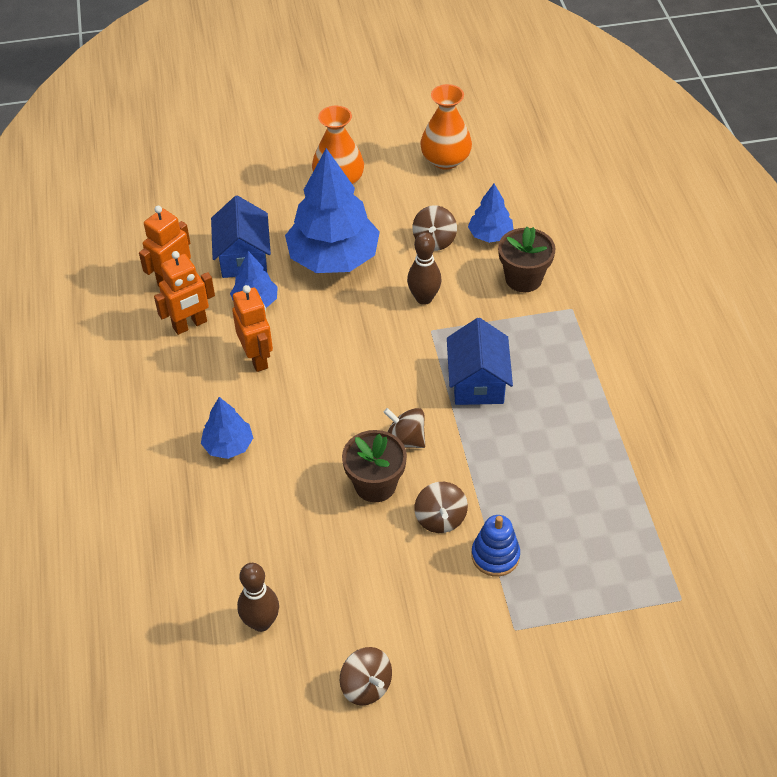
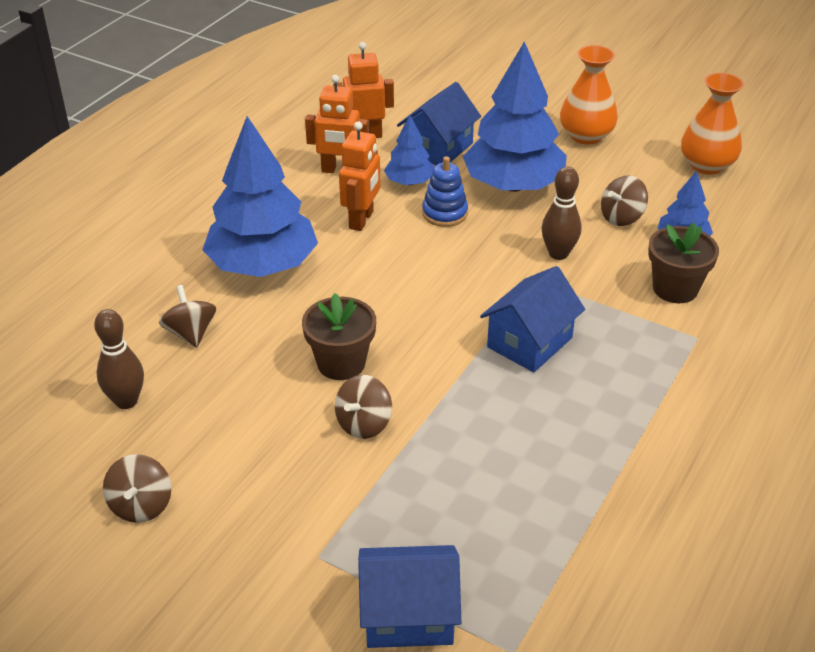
camera: 40 degrees right, 10 degrees down
blue tree [201,397,253,459] -> blue tree [202,116,318,277], size x2.02
brown spinning top [384,408,425,448] -> brown spinning top moved to [159,285,216,348]
blue stacking toy [471,515,520,576] -> blue stacking toy moved to [422,156,468,227]
none -> blue house [358,545,461,648]

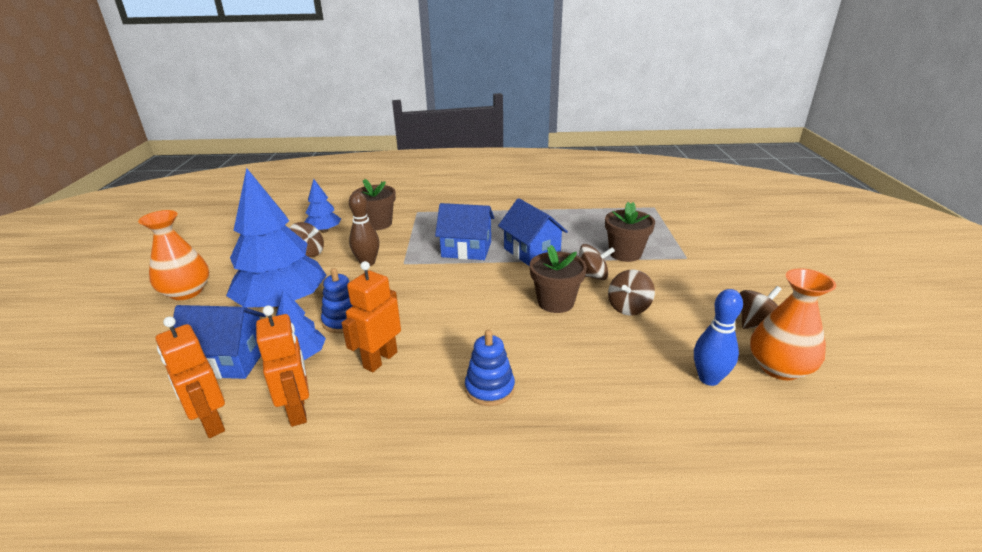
camera: 120 degrees left, 10 degrees down
brown bowling pin [94,309,144,409] -> blue bowling pin [694,289,743,386]
brown spinning top [159,285,216,348] -> brown spinning top moved to [608,270,655,315]
blue tree [202,116,318,277] -> blue stacking toy [465,330,515,406]
orange robot [339,122,381,231] -> orange robot turned 45 degrees counterclockwise [342,261,401,372]
blue house [358,545,461,648] -> blue house moved to [498,198,568,266]
orange vase [681,73,744,175] -> orange vase moved to [750,268,836,380]
none -> brown flower pot [605,202,655,262]

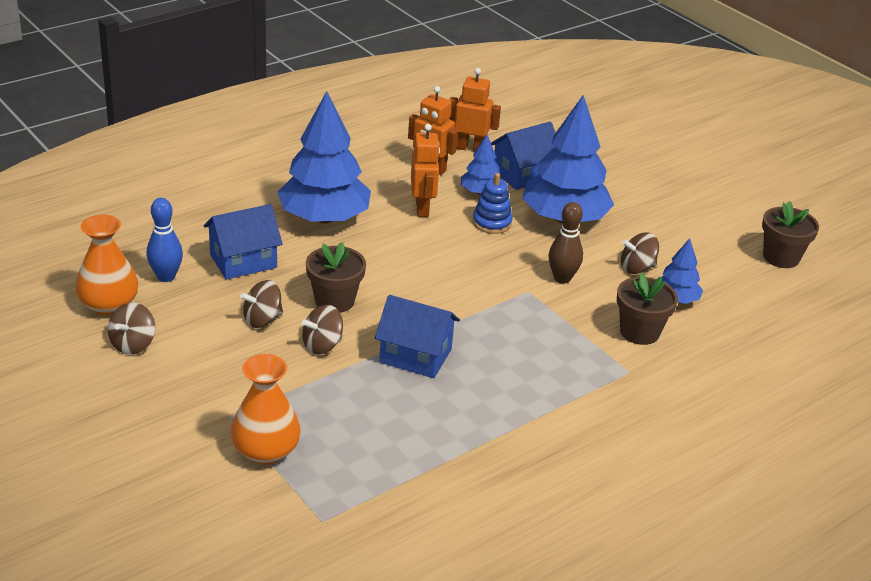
camera: 140 degrees right, 5 degrees up
orange vase [138,210,209,300] -> orange vase moved to [231,354,301,465]
blue house [435,203,494,260] -> blue house moved to [203,204,283,280]
blue stacking toy [465,330,515,406] -> blue tree [277,91,371,223]
brown flower pot [605,202,655,262] -> brown flower pot moved to [762,201,819,268]
brown spinning top [608,270,655,315] -> brown spinning top turned 120 degrees counterclockwise [240,280,283,328]

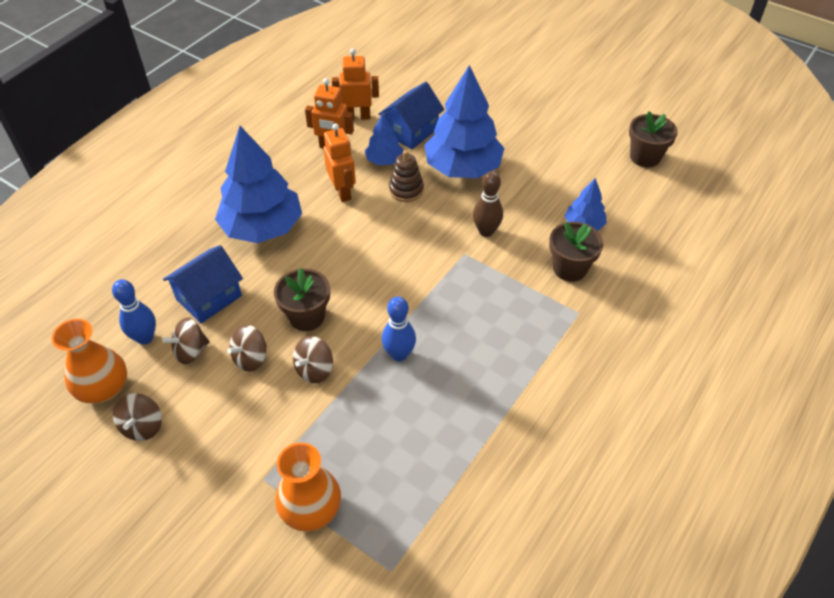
camera: 15 degrees left, 15 degrees up
blue house [375,295,460,378] -> blue bowling pin [382,296,416,361]
blue stacking toy [473,173,513,234] -> brown stacking toy [389,150,424,202]
brown spinning top [621,232,659,274] -> brown spinning top moved to [162,318,210,364]

